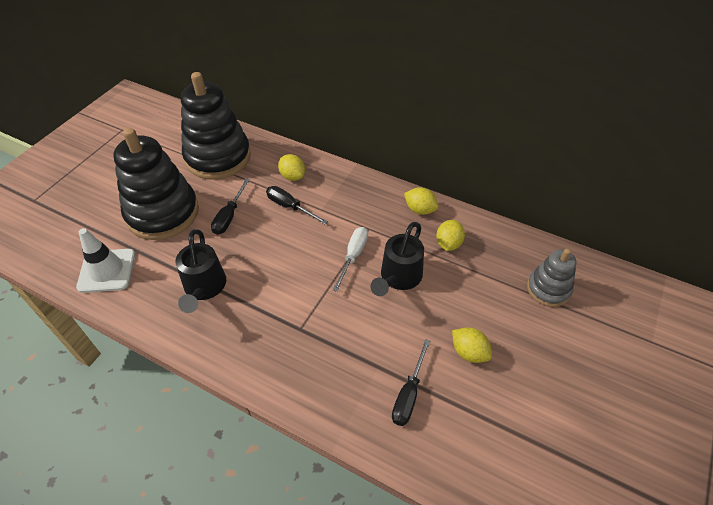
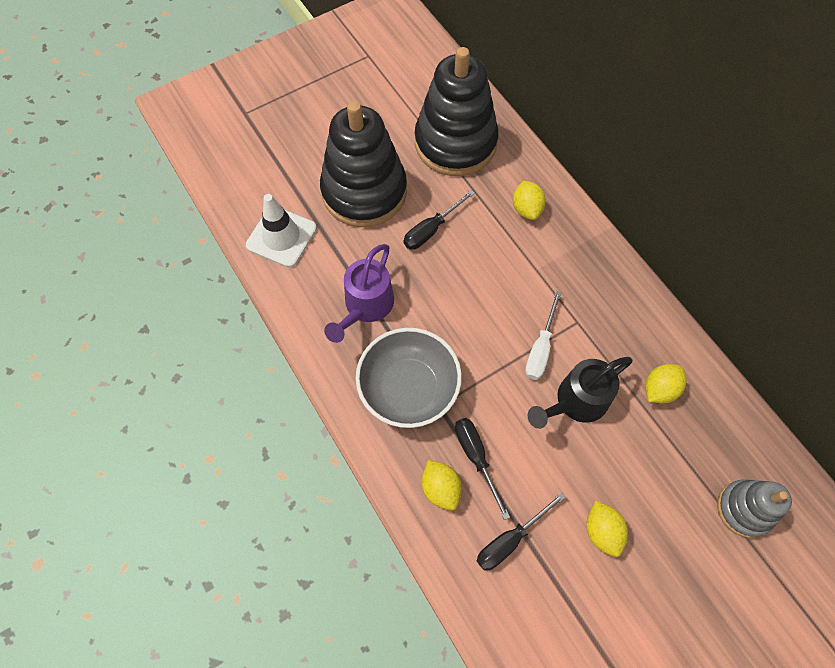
camera: 30 degrees right, 15 degrees up
black watering can [176,229,226,313] -> purple watering can [324,244,394,343]
black screwdriver [266,186,328,224] -> black screwdriver moved to [455,418,510,520]
white screwdriver [333,227,368,292] -> white screwdriver turned 150 degrees clockwise [525,291,562,380]
yellow lemon [404,187,439,215] -> yellow lemon moved to [422,460,462,510]
none -> grey bowl [356,328,462,428]

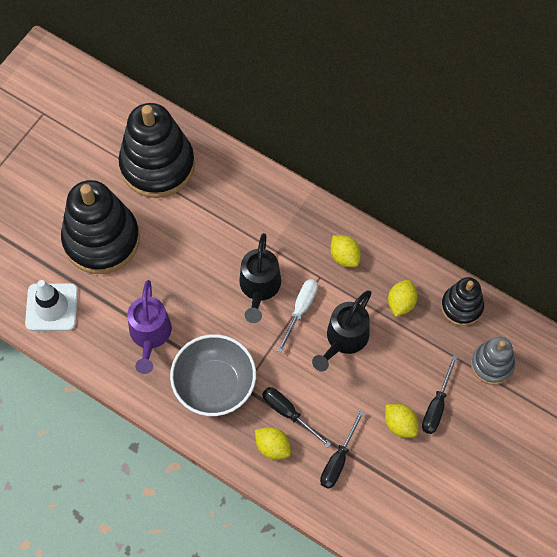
camera: 25 degrees left, 0 degrees up
black screwdriver [404,190,475,250] -> black screwdriver moved to [422,356,458,434]
yellow lemon [513,181,546,220] -> yellow lemon moved to [330,235,361,267]
white screwdriver [525,291,562,380] -> white screwdriver turned 150 degrees counterclockwise [277,279,318,353]
none -> black watering can [240,233,281,323]
none -> black stacking toy [441,277,484,326]

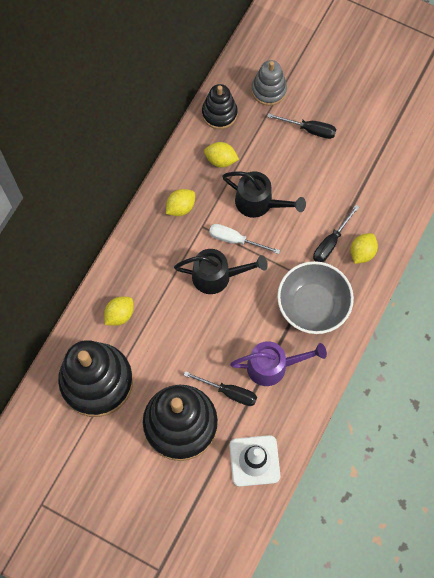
camera: 95 degrees left, 5 degrees up
black screwdriver [320,410,365,489] -> black screwdriver moved to [184,371,257,406]
yellow lemon [385,404,418,438] -> yellow lemon moved to [104,297,133,326]

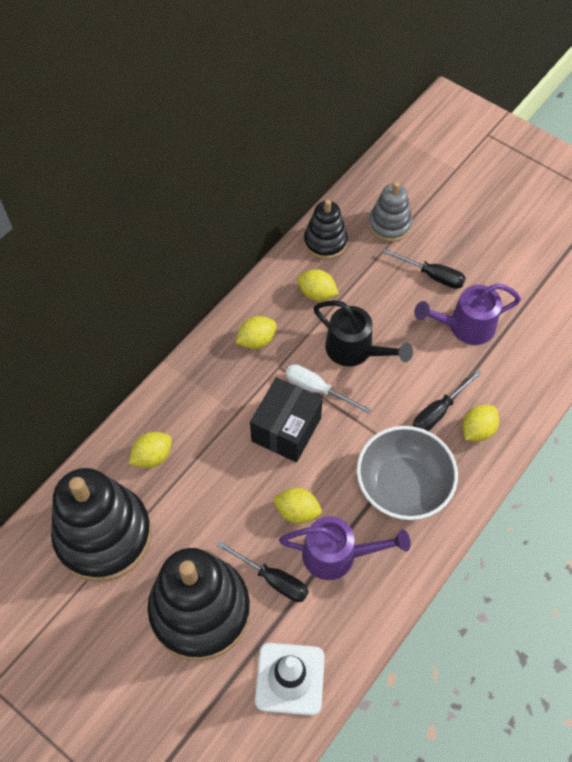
camera: 10 degrees right, 10 degrees down
black watering can [174,249,268,294] -> black box [250,377,323,462]
none -> yellow lemon [272,488,322,524]
none -> purple watering can [414,284,521,345]

